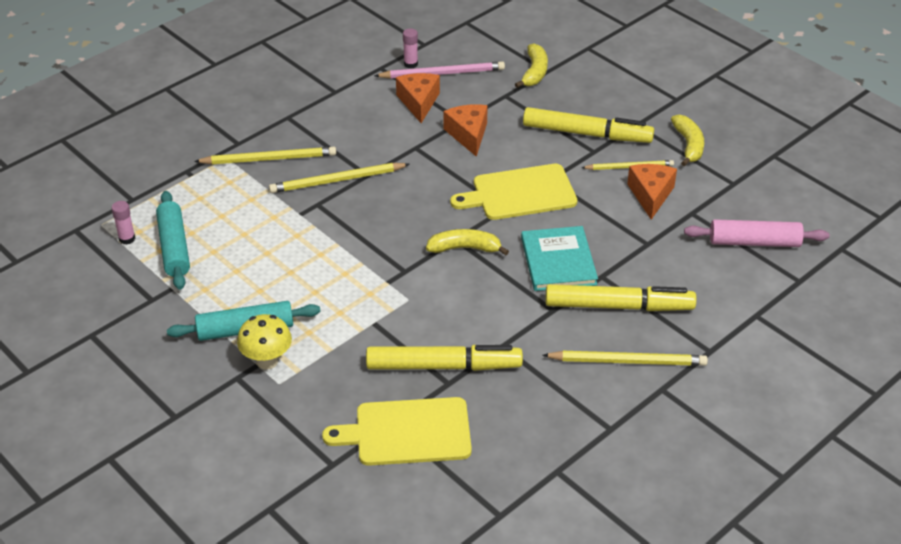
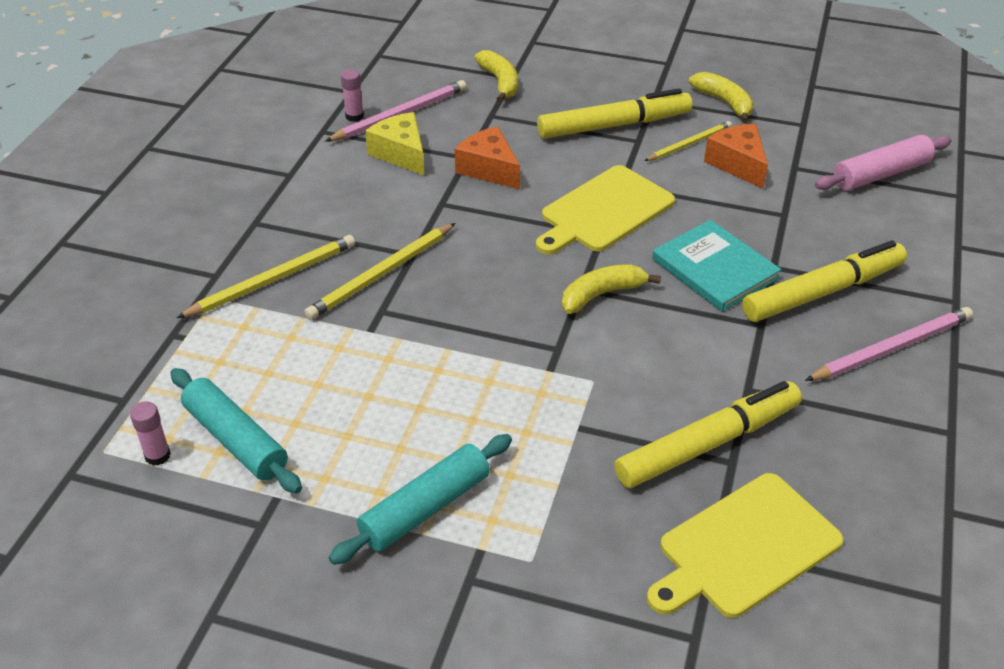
camera: 30 degrees left, 0 degrees up
yellow mushroom [237,314,292,370] -> none
orange cheese [396,73,440,123] -> yellow cheese [365,112,424,175]
yellow pencil [542,351,708,366] -> pink pencil [805,307,973,381]

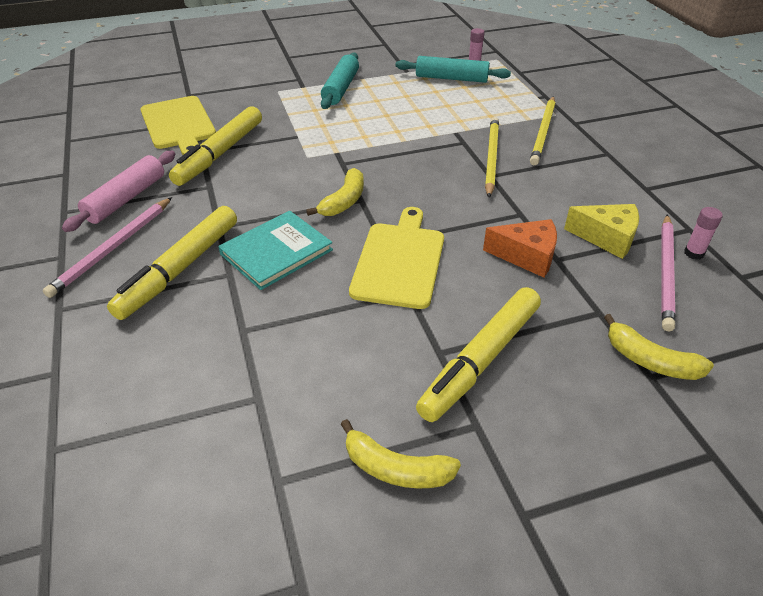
camera: 145 degrees right, 0 degrees up
yellow pencil [644,121,732,161] -> none
yellow cutting board [647,473,843,618] -> yellow cutting board turned 135 degrees clockwise [140,96,216,155]
turquoise book [652,220,781,312] -> turquoise book turned 60 degrees counterclockwise [218,211,333,290]
orange cheese [704,124,768,189] -> none
pink rolling pin [815,135,952,190] -> pink rolling pin moved to [62,151,175,232]

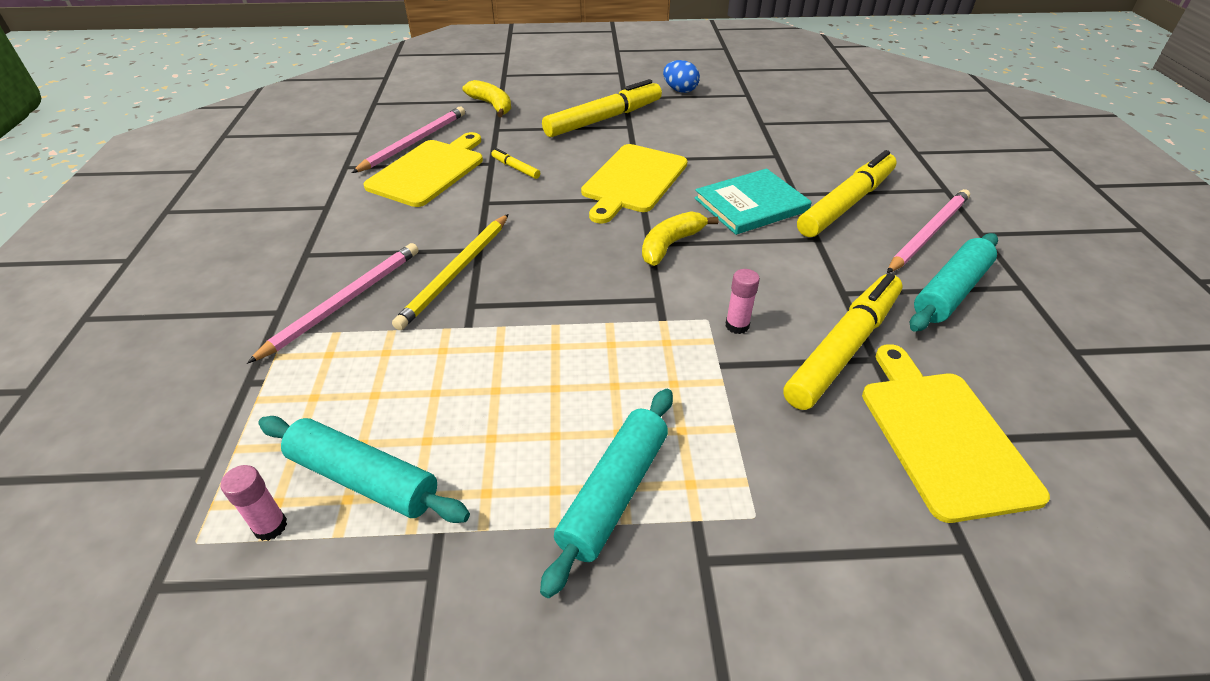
camera: 165 degrees left, 0 degrees up
pink rolling pin [62,151,175,232] -> turquoise rolling pin [910,233,998,332]
yellow banana [341,419,461,489] -> blue egg [663,60,700,93]
orange cheese [483,219,557,277] -> yellow marker [491,148,540,179]
yellow pencil [530,96,555,165] -> pink pencil [247,243,419,364]
yellow cheese [564,204,639,259] -> yellow cutting board [363,132,483,207]
pink glue stick [684,207,723,260] -> pink glue stick moved to [725,269,760,334]

